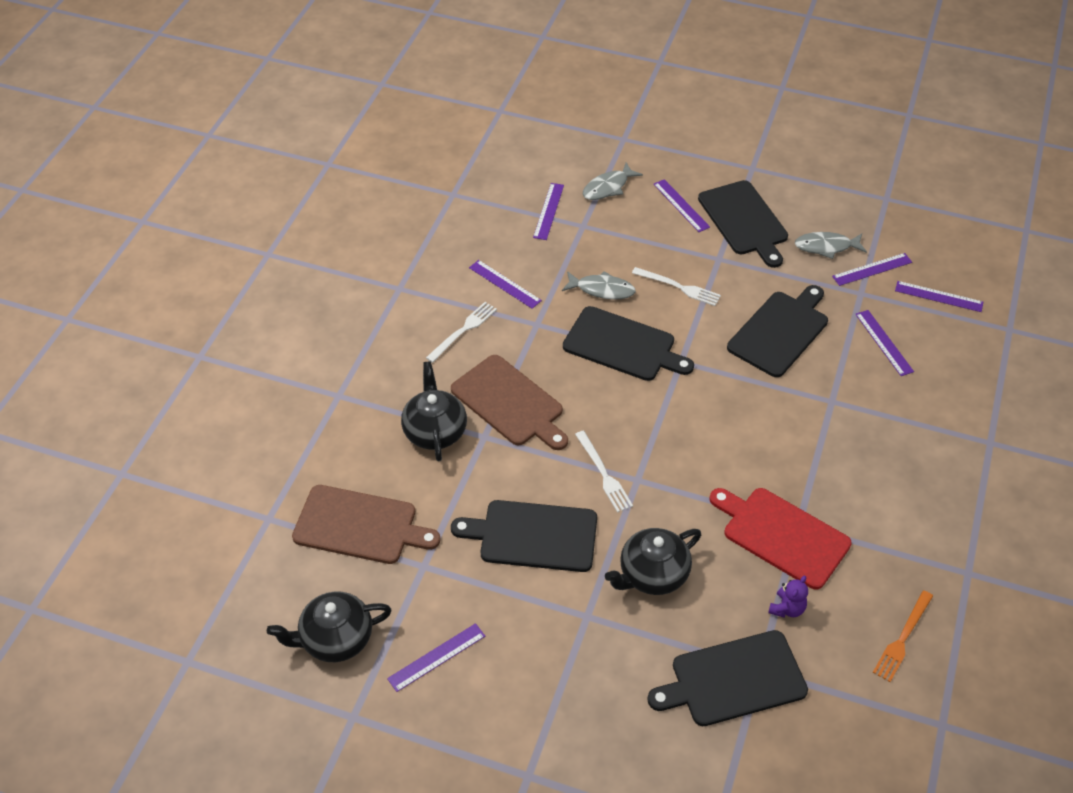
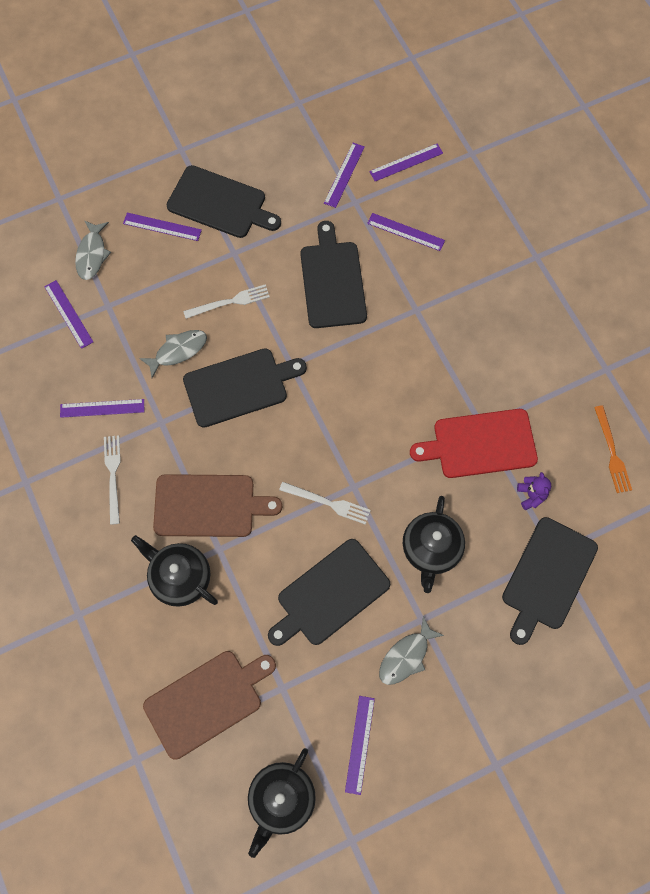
camera: 45 degrees left, 20 degrees up
grey fish [795,232,867,259] -> grey fish moved to [379,616,444,685]

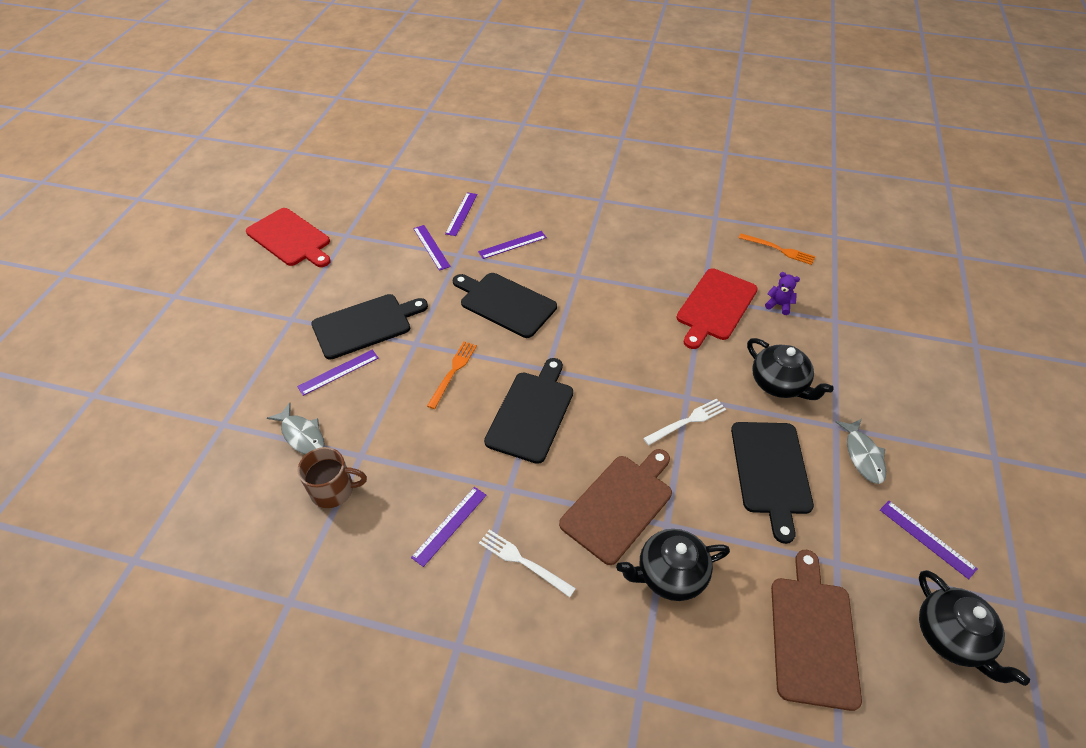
camera: 50 degrees left, 20 degrees down
purple ruler [44,280,93,349] -> brown mug [297,447,367,508]
grey fish [139,330,207,378] -> none
white fork [183,284,270,319] -> orange fork [427,341,477,409]
black cutting board [502,517,598,645] -> none
none -> red cutting board [246,208,331,267]

